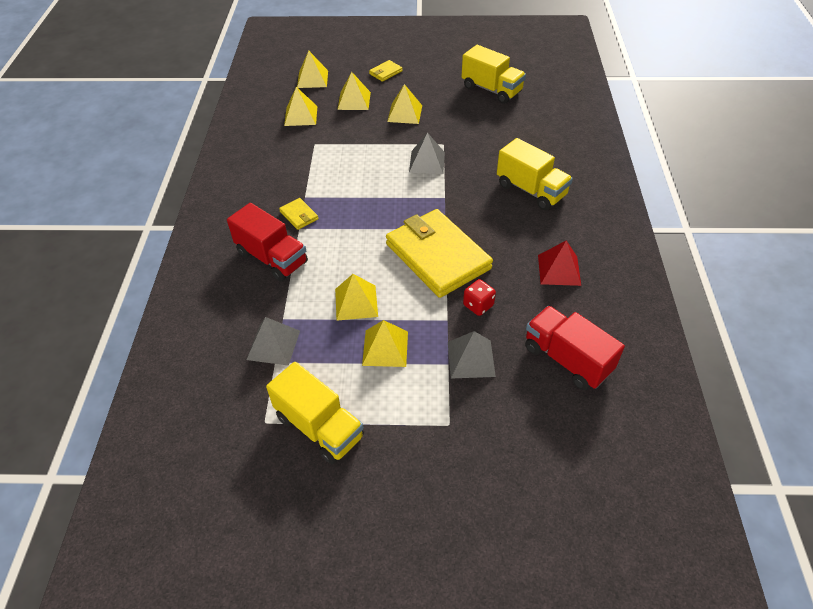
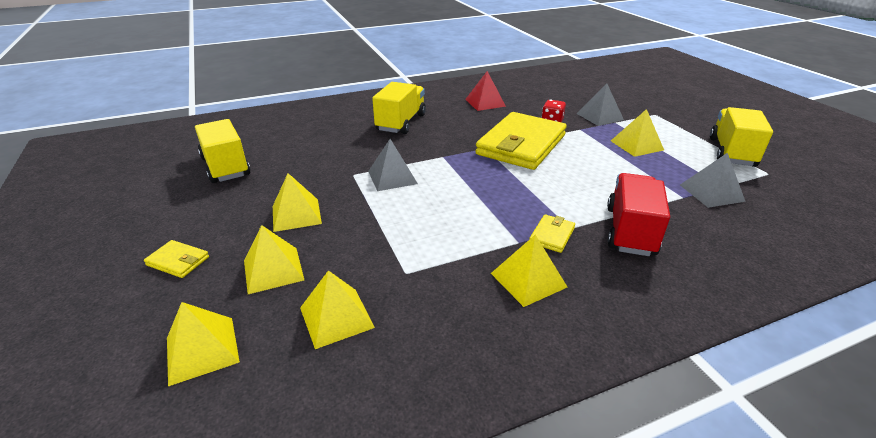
camera: 115 degrees left, 15 degrees down
yellow pyramid [335,274,378,321] -> yellow pyramid moved to [491,235,567,307]
yellow truck [462,45,526,104] -> yellow truck turned 45 degrees counterclockwise [195,119,250,183]
red truck [525,306,625,390] -> none

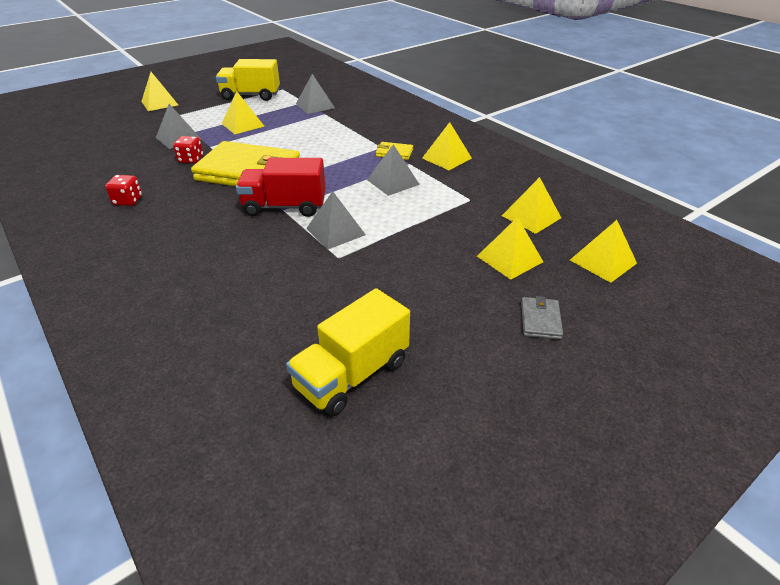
camera: 105 degrees left, 5 degrees up
yellow wallet [144,240,209,278] -> grey wallet [521,296,563,340]
yellow pyramid [273,173,322,232] -> yellow pyramid moved to [141,72,178,111]
yellow truck [372,82,426,134] -> none
red pyramid [465,71,506,111] -> red dice [105,175,142,206]
red truck [607,173,670,256] -> red truck moved to [236,158,326,217]
none -> grey pyramid [367,144,420,196]

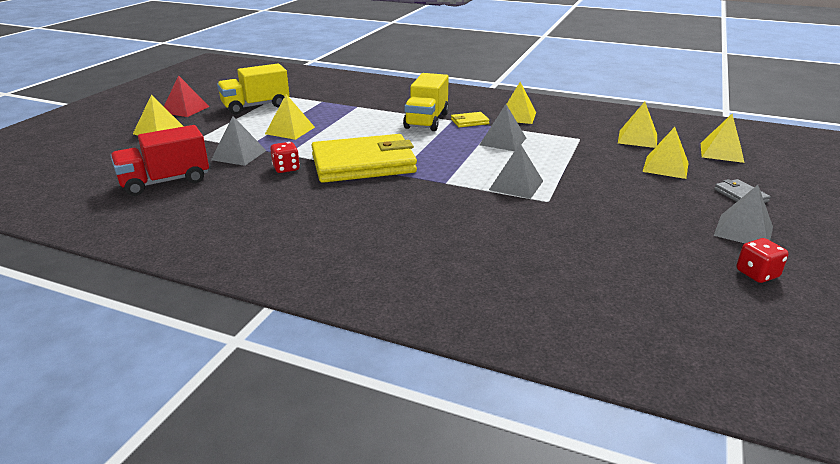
camera: 30 degrees left, 10 degrees down
red dice [105,175,142,206] -> red dice moved to [736,238,789,283]
red truck [236,158,326,217] -> red truck moved to [110,125,209,196]
yellow truck [286,288,410,417] -> yellow truck moved to [403,73,449,131]
grey pyramid [296,74,335,114] -> grey pyramid moved to [714,185,773,243]
none -> red pyramid [164,75,209,117]

